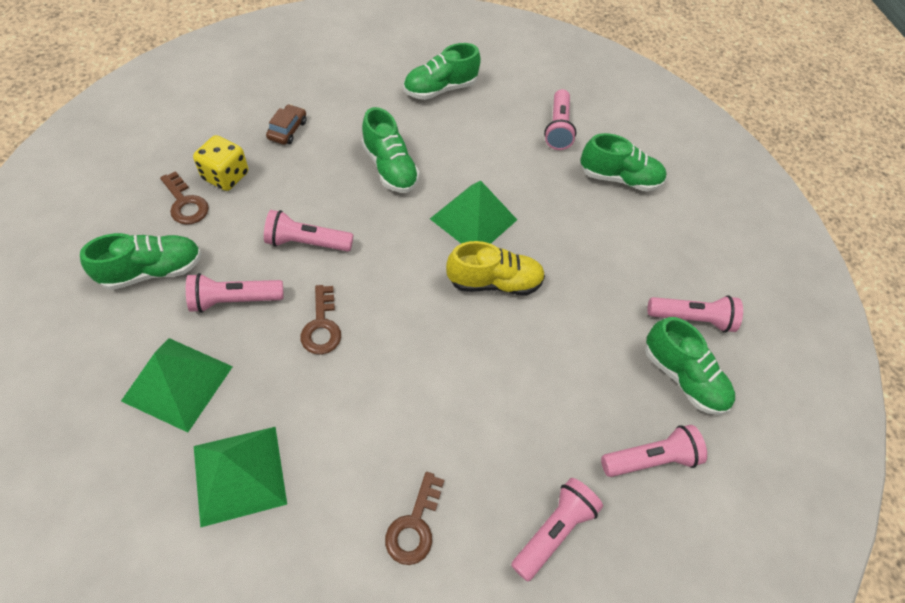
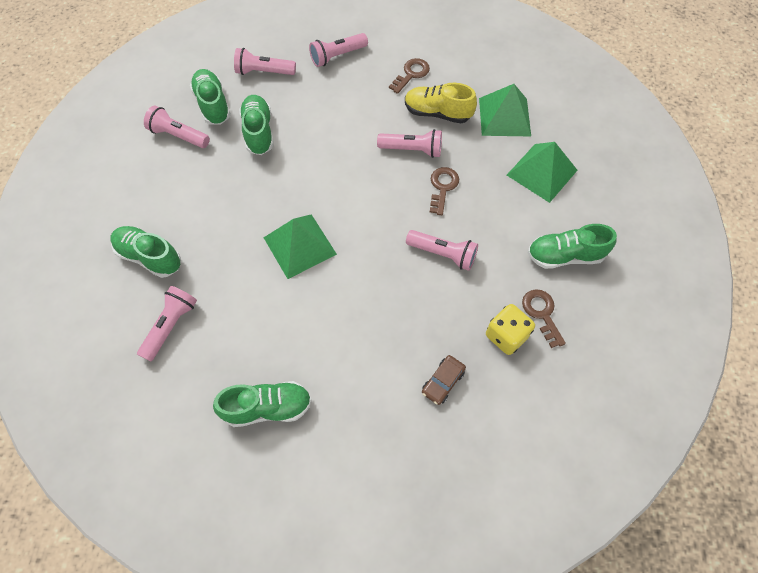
camera: 155 degrees left, 5 degrees up
pink flashlight [186,273,284,313] -> pink flashlight moved to [377,129,442,158]
green shoe [361,107,420,193] -> green shoe moved to [239,95,274,155]
yellow shoe [446,241,545,296] -> yellow shoe moved to [405,83,477,123]

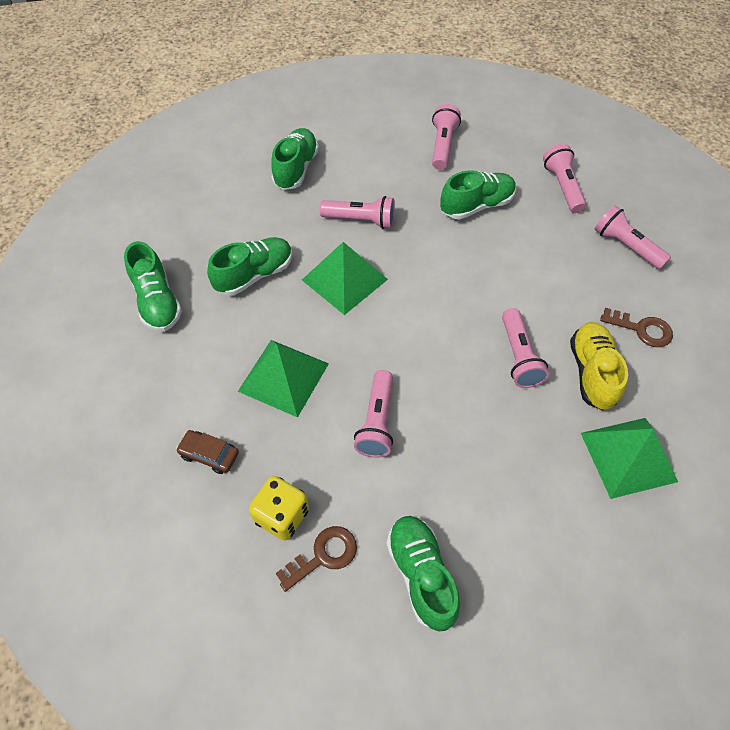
camera: 75 degrees right, 5 degrees down
pink flashlight [137,286,197,361] -> pink flashlight moved to [320,196,395,229]
green shoe [190,69,231,125] -> green shoe moved to [207,237,293,295]
brown key [430,167,459,215] -> none
green pyramid [507,142,578,203] -> green pyramid moved to [238,340,329,418]

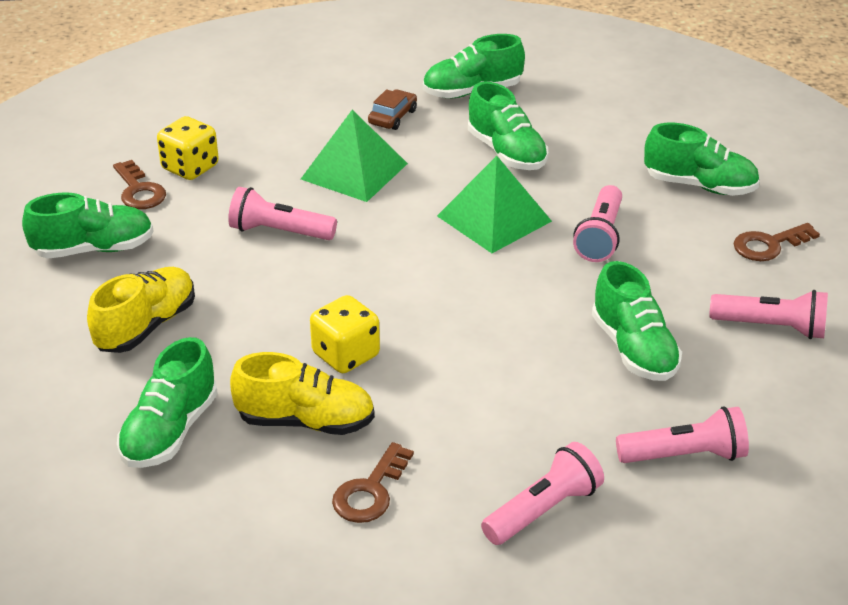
camera: 95 degrees right, 20 degrees down
brown car [176,430,239,474] -> brown car moved to [368,89,417,130]
pink flashlight [502,308,549,388] -> yellow dice [310,295,380,373]
green pyramid [581,418,678,499] -> green shoe [117,337,218,468]
none -> yellow shoe [87,267,195,353]
none -> brown key [733,223,820,261]

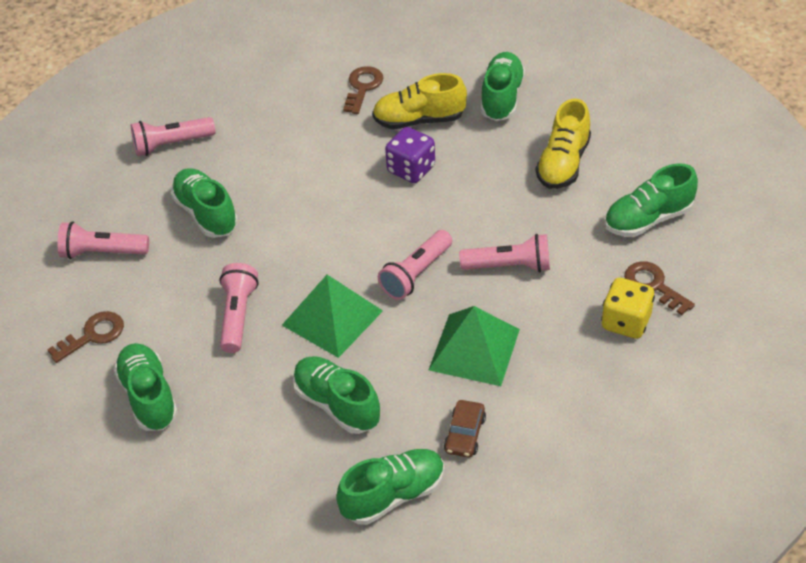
camera: 170 degrees right, 10 degrees up
yellow dice [310,295,380,373] -> purple dice [385,127,435,183]
pink flashlight [481,442,604,545] -> pink flashlight moved to [378,230,452,300]
green shoe [644,123,760,196] -> green shoe turned 60 degrees clockwise [113,343,178,431]

